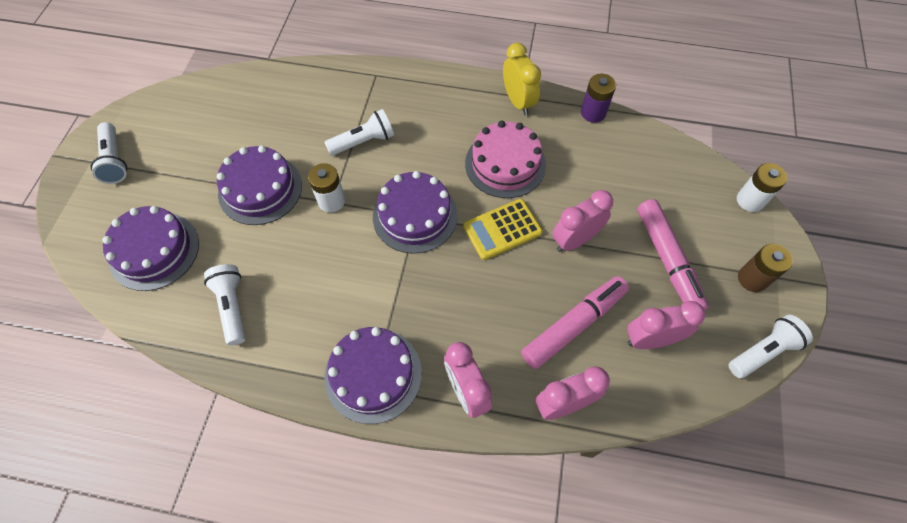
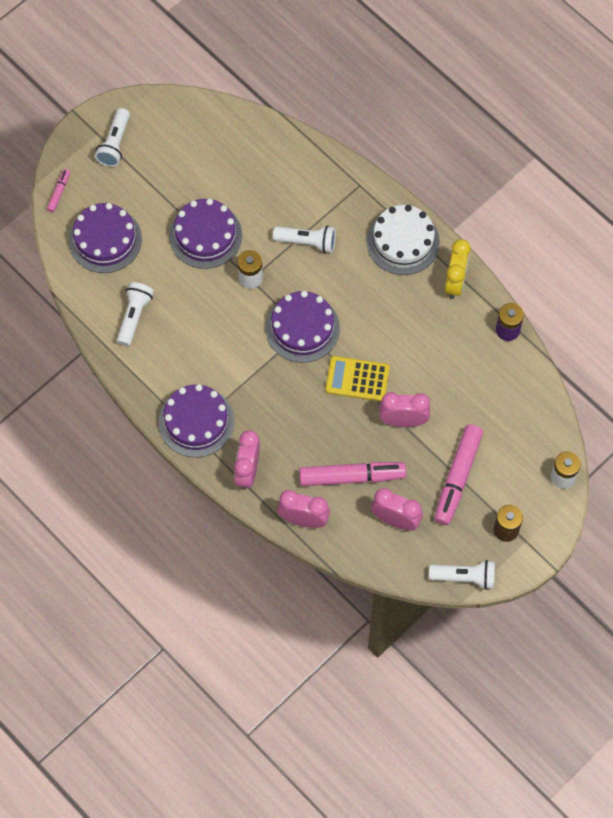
camera: 35 degrees right, 5 degrees up
pink cake [465,121,546,198] -> none
none -> pink marker [47,169,70,213]
none -> white cake [367,205,440,275]

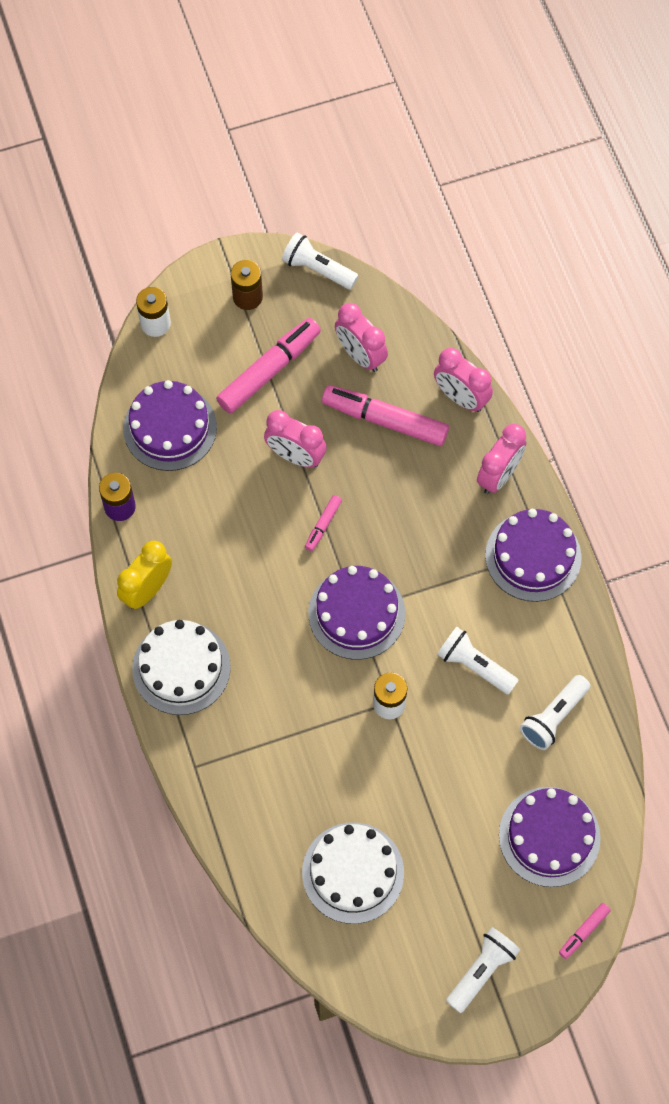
camera: 155 degrees left, 0 degrees up
purple cake [169,198,242,269] -> purple cake moved to [123,380,217,471]
white flashlight [273,225,336,253] -> white flashlight moved to [437,627,519,695]
yellow calculator [325,356,390,402] -> pink marker [305,495,342,551]
none -> white cake [302,822,404,924]

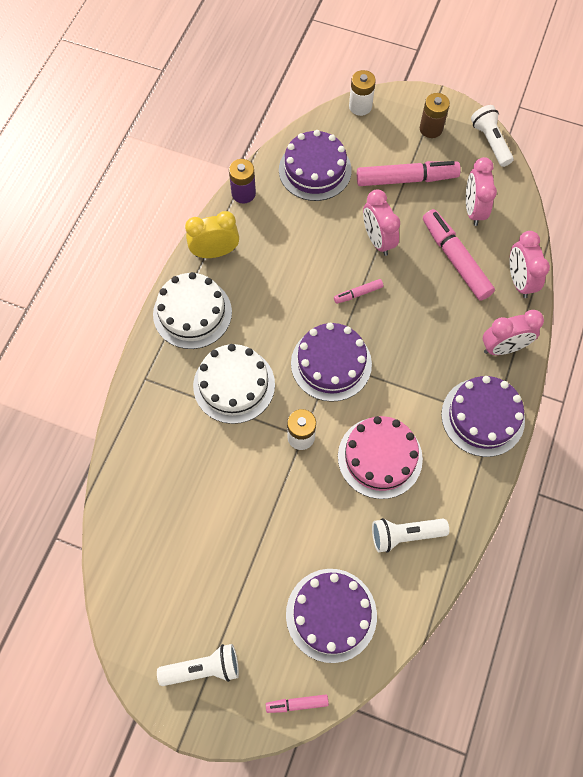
camera: 40 degrees right, 0 degrees up
white cake [302,822,404,924] -> white cake moved to [193,344,275,424]
white flashlight [437,627,519,695] -> pink cake [338,416,423,499]

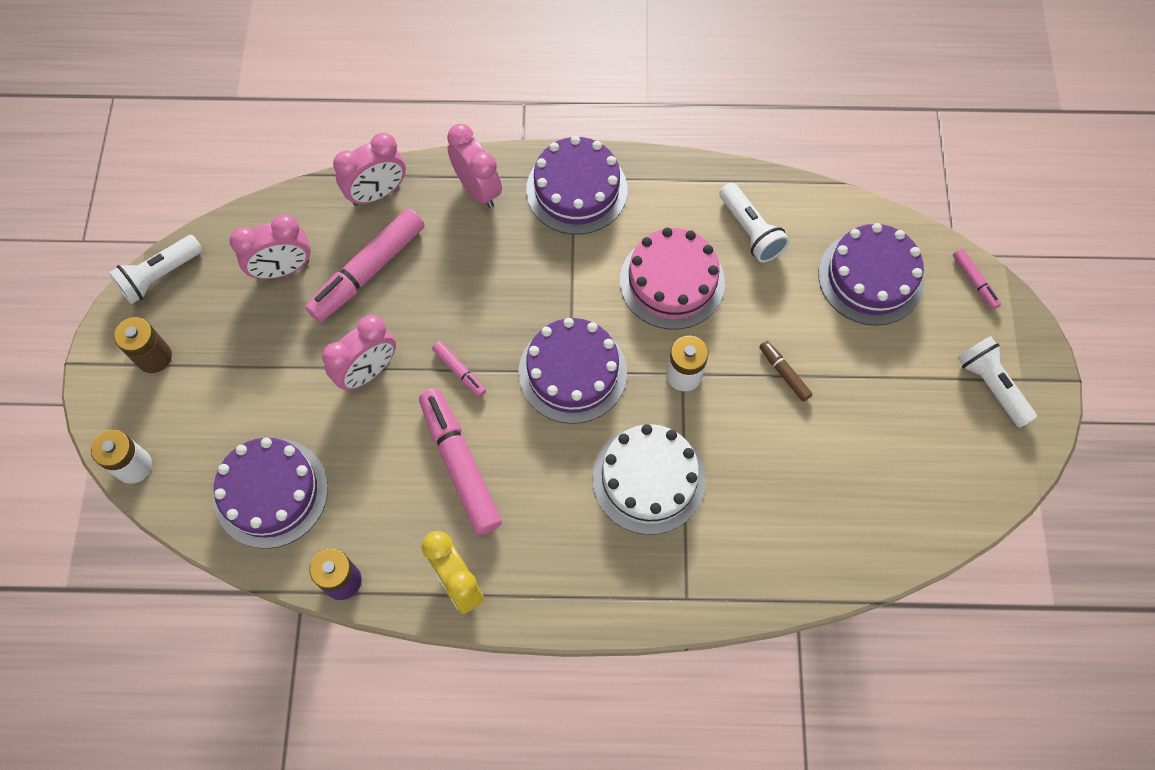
camera: 110 degrees left, 0 degrees up
white cake [153,272,232,349] -> none
pink marker [357,161,461,186] -> pink marker moved to [419,388,502,535]
none -> brown marker [759,341,812,402]

